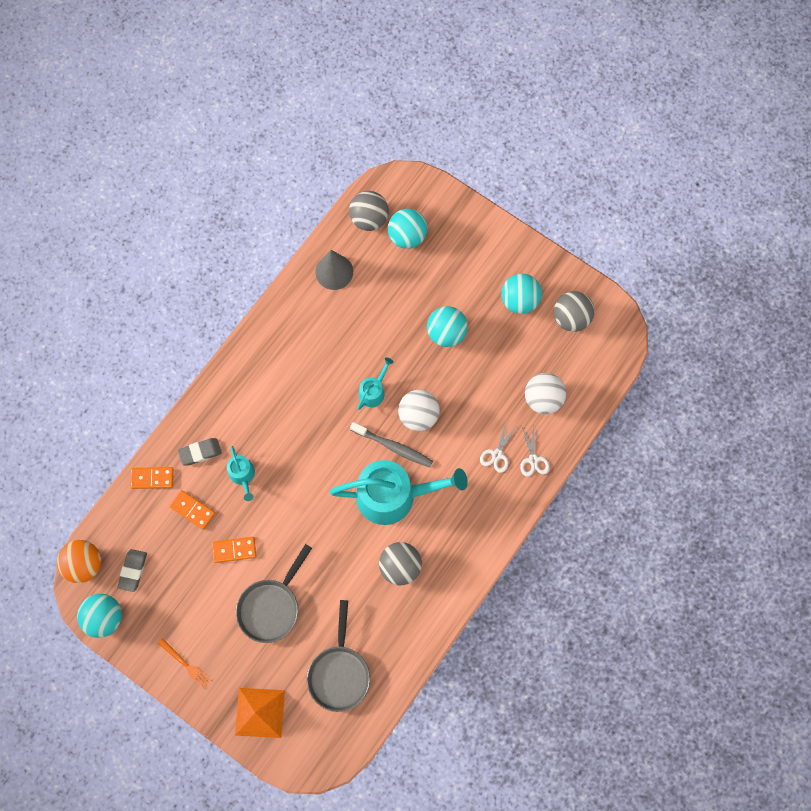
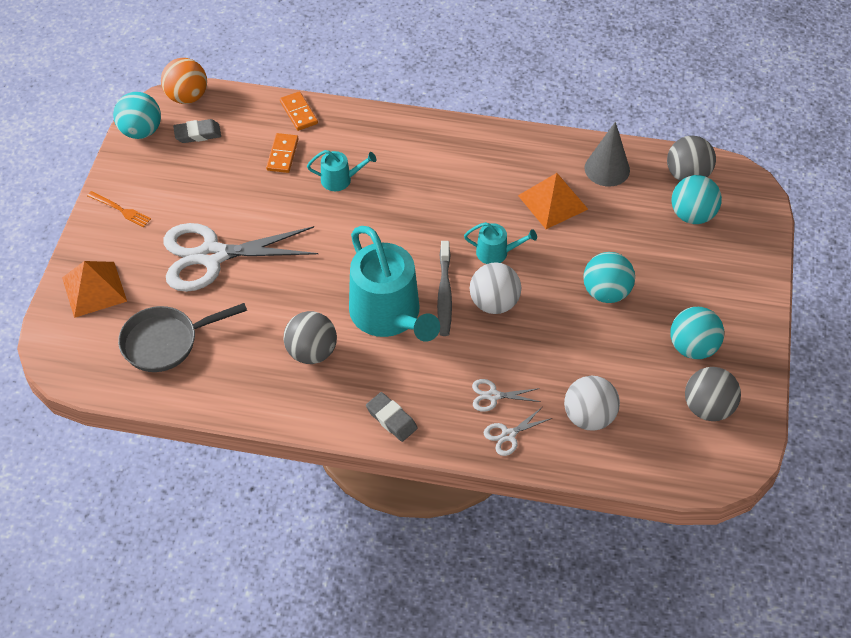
camera: 65 degrees right, 20 degrees down
orange fork [158,638,211,689] -> orange fork turned 75 degrees counterclockwise [87,191,151,227]
grey eraser [178,438,222,466] -> grey eraser moved to [366,392,418,442]
orange domino [212,537,256,563] -> none
turquoise watering can [227,446,255,501] -> turquoise watering can turned 135 degrees counterclockwise [307,150,376,191]
grey pan [236,544,312,643] -> white scissors [163,223,318,292]
none -> orange pyramid [518,173,588,229]

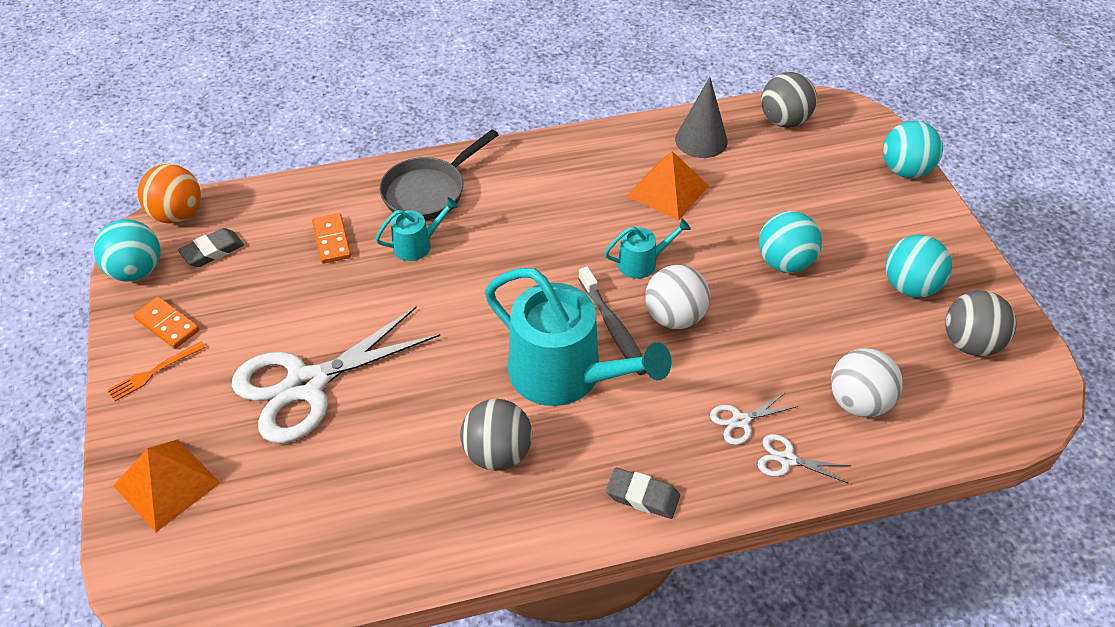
camera: 25 degrees left, 5 degrees down
orange fork [87,191,151,227] -> orange fork turned 135 degrees clockwise [108,342,206,401]
grey pan [118,303,247,372] -> grey pan moved to [379,129,498,220]
orange domino [280,91,318,131] -> orange domino moved to [134,297,199,349]
white scissors [484,407,552,456] -> white scissors turned 75 degrees clockwise [758,434,851,483]
turquoise ball [672,175,722,224] -> turquoise ball moved to [883,121,943,178]

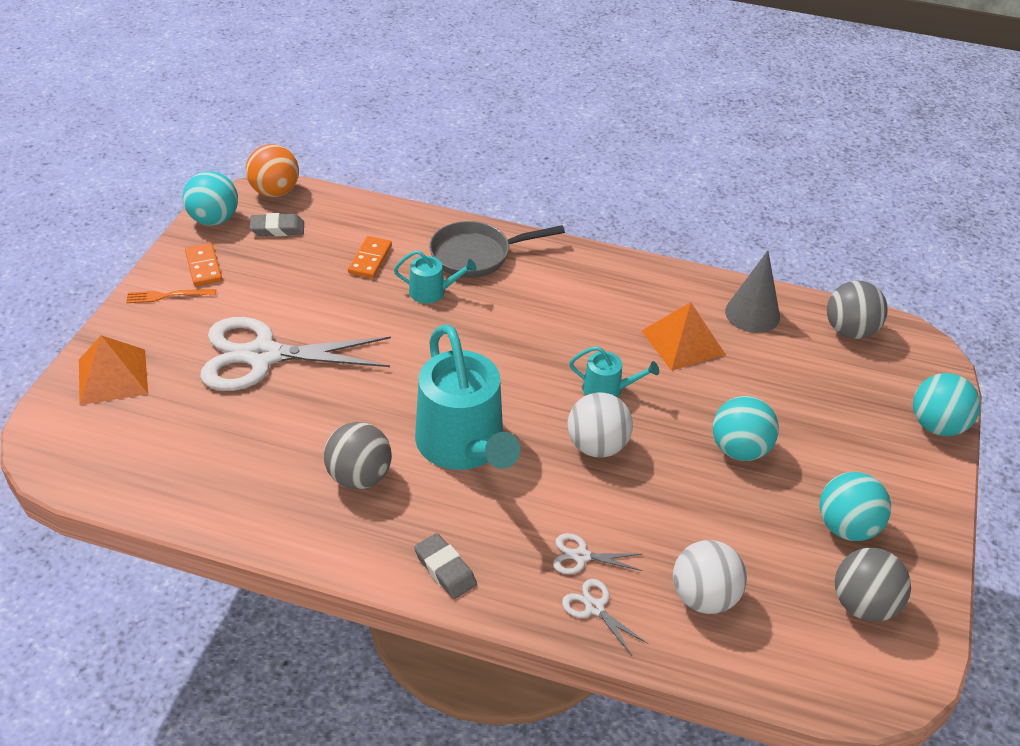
camera: 30 degrees right, 5 degrees down
grey toothbrush [578,266,647,375] -> none

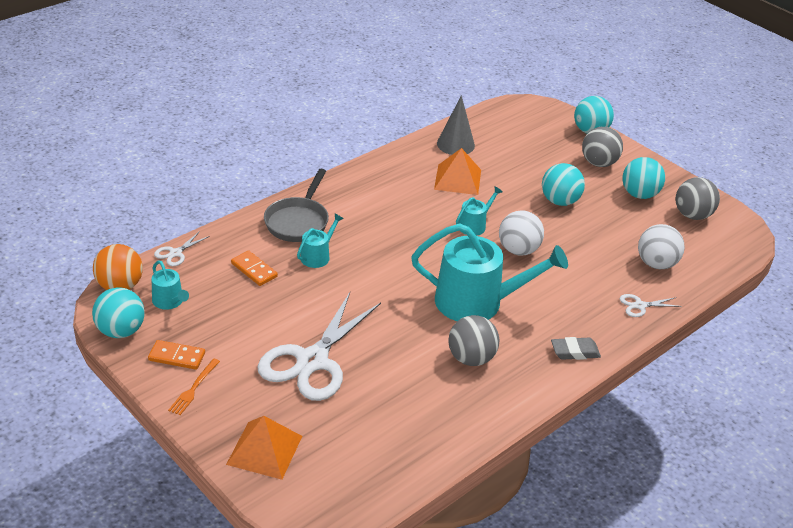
camera: 60 degrees left, 5 degrees down
grey eraser [250,213,304,236] -> turquoise watering can [152,260,189,310]
white scissors [553,533,643,574] -> white scissors moved to [154,231,210,266]
grey ball [827,281,888,339] -> grey ball moved to [582,127,623,167]

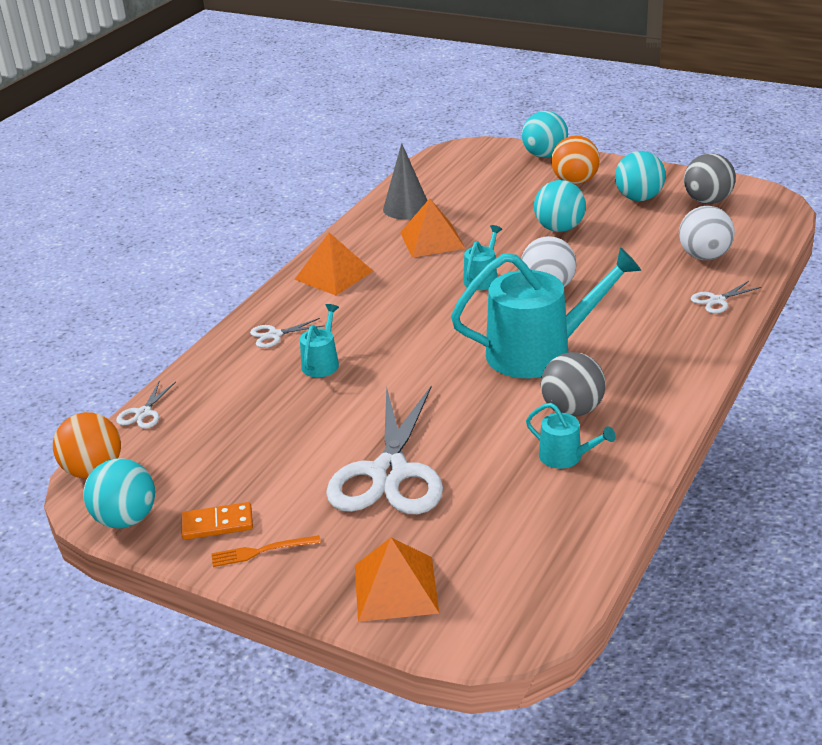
camera: 15 degrees left, 5 degrees down
turquoise watering can [152,260,189,310] -> turquoise watering can moved to [526,403,616,469]
orange fork [168,359,220,415] -> orange fork turned 75 degrees clockwise [211,535,321,567]
orange domino [231,251,278,286] -> none
grey pan [264,169,329,242] -> white scissors [250,318,325,348]
grey eraser [551,337,601,360] -> none
grey ball [582,127,623,167] -> orange ball [551,136,600,185]
none -> orange pyramid [294,232,373,296]

